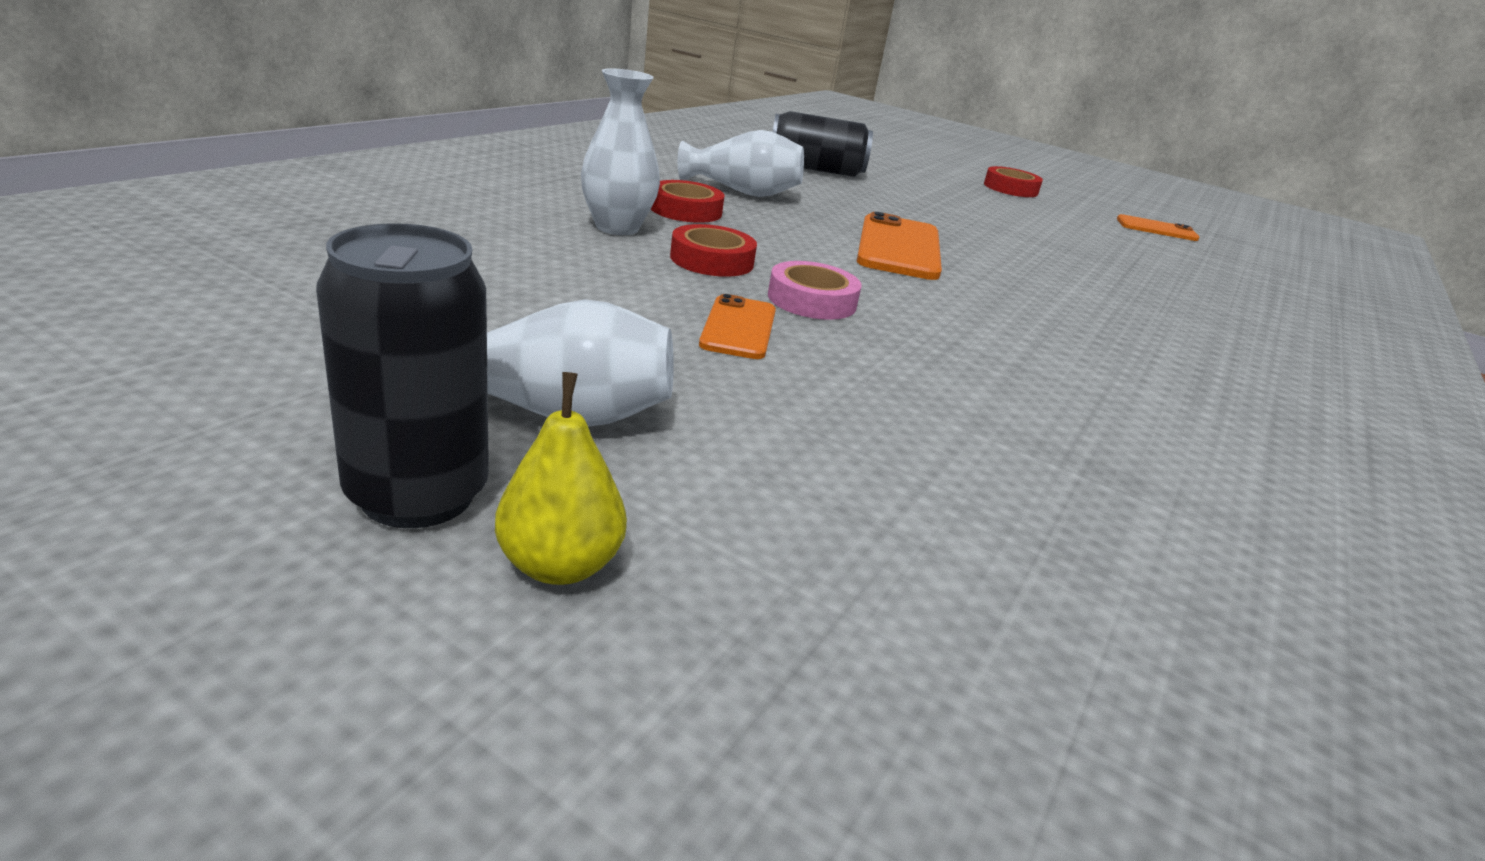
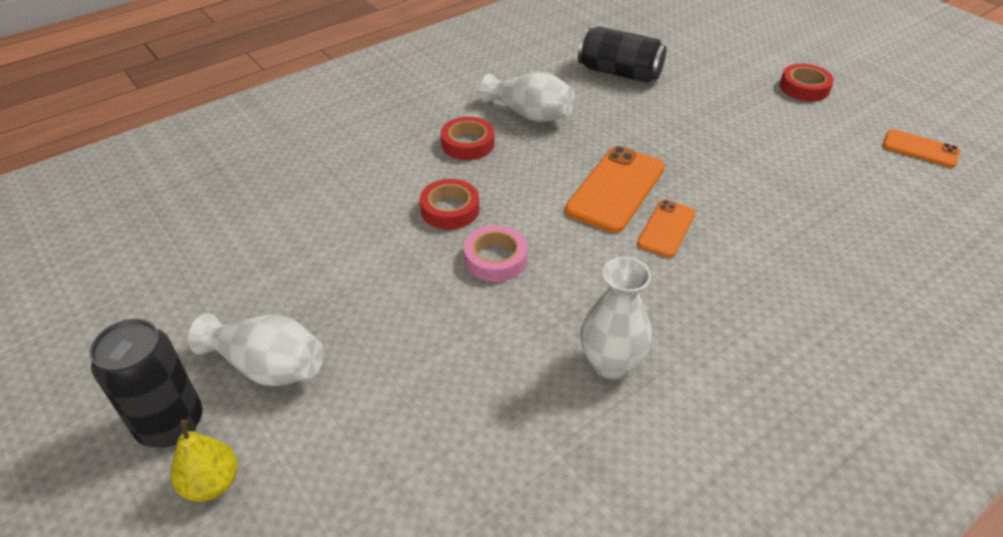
camera: 25 degrees right, 15 degrees up
white vase [581,68,660,235] -> white vase moved to [580,257,652,379]
orange phone [699,294,776,359] -> orange phone moved to [637,200,695,258]

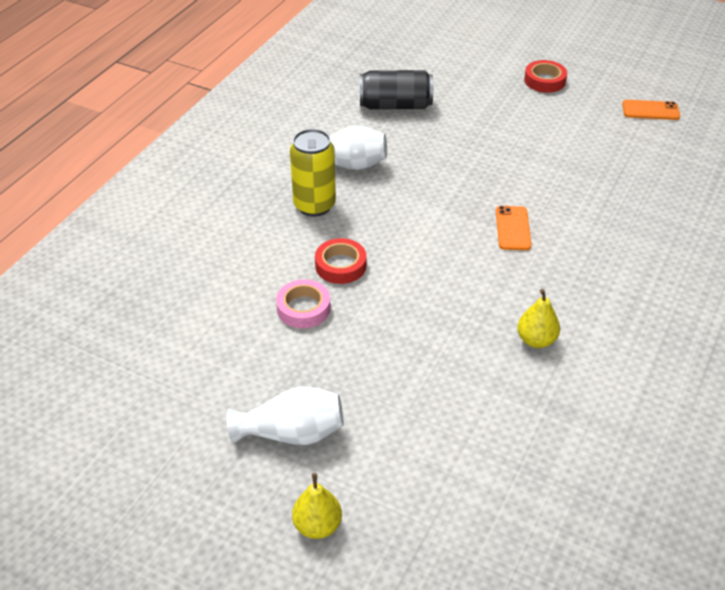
camera: 25 degrees left, 0 degrees up
black can [90,319,203,447] -> none
red tape [441,117,495,160] -> yellow can [290,129,336,217]
pink tape [464,225,527,282] -> pink tape moved to [276,279,331,328]
orange phone [565,146,665,233] -> none
white vase [580,257,652,379] -> yellow pear [517,289,560,348]

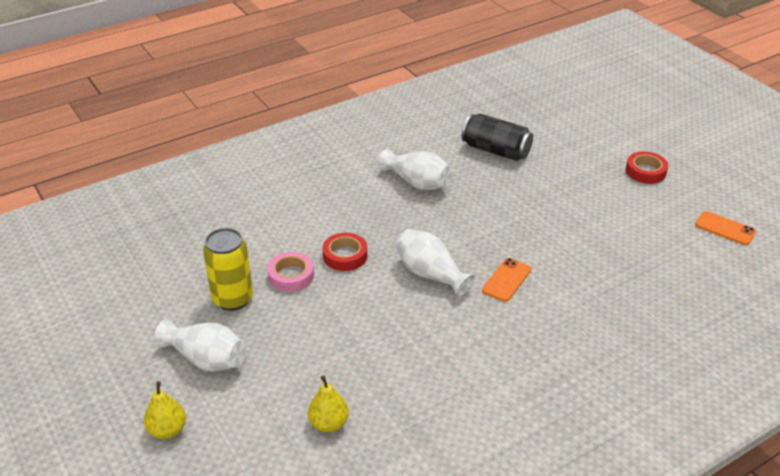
camera: 30 degrees right, 5 degrees down
yellow can [290,129,336,217] -> yellow can moved to [203,228,253,311]
yellow pear [517,289,560,348] -> yellow pear moved to [308,375,349,432]
none -> white vase [396,229,475,297]

